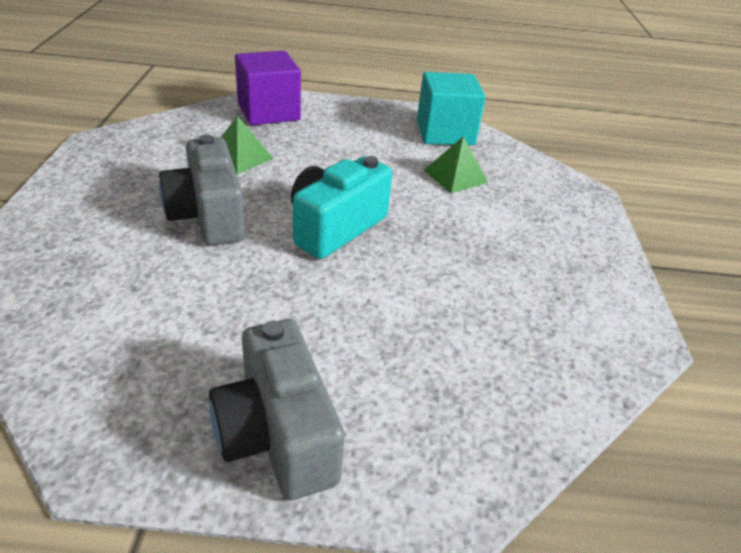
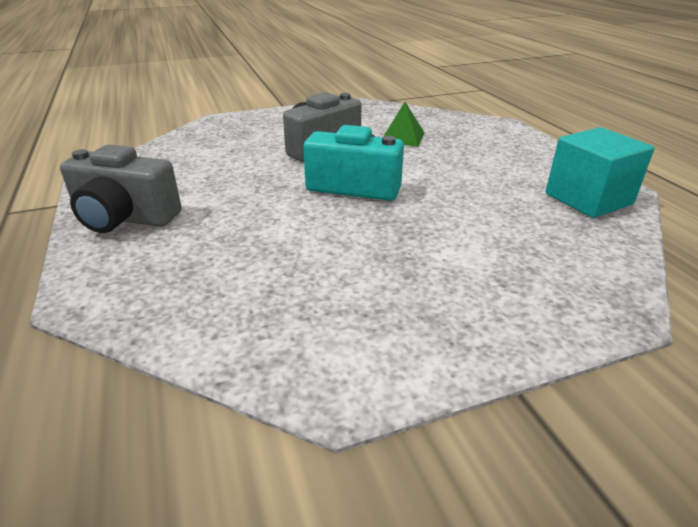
camera: 70 degrees right, 5 degrees down
grey camera [209,319,345,500] -> grey camera turned 120 degrees counterclockwise [60,145,181,233]
purple cube [235,51,301,125] -> none
green pyramid [423,136,488,193] -> none

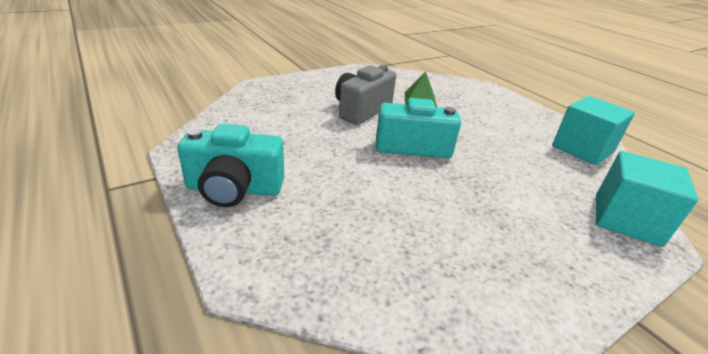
camera: 15 degrees left, 0 degrees up
grey camera [60,145,181,233] -> turquoise camera [177,124,284,207]
none -> turquoise cube [596,151,699,247]

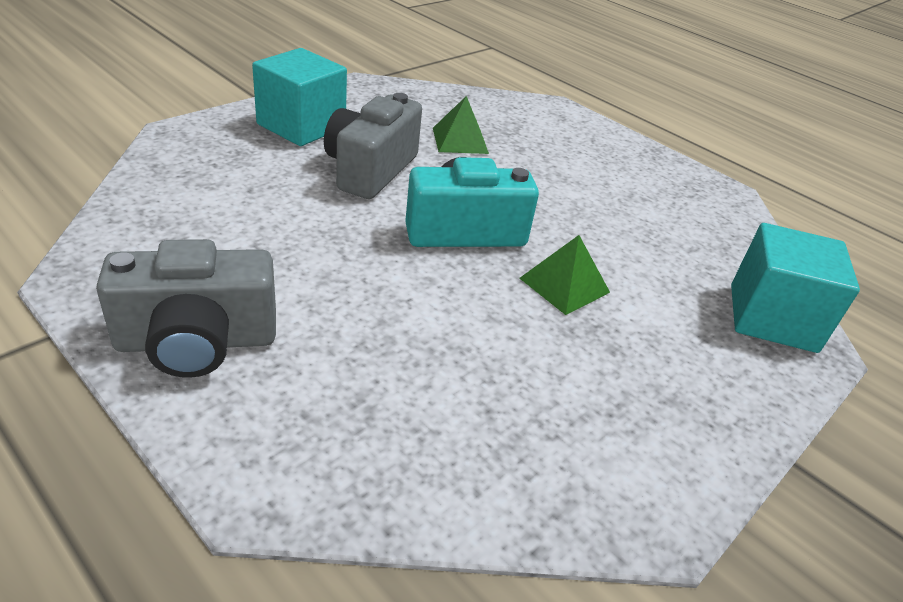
camera: 15 degrees left, 5 degrees up
turquoise camera [177,124,284,207] -> grey camera [96,239,276,378]
turquoise cube [552,96,635,165] -> turquoise cube moved to [252,48,347,146]
none -> green pyramid [519,235,610,315]

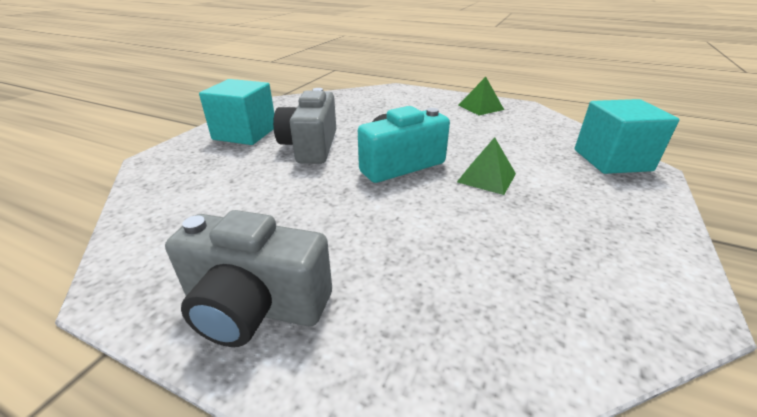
camera: 15 degrees left, 5 degrees down
grey camera [96,239,276,378] -> grey camera turned 45 degrees clockwise [165,210,332,347]
green pyramid [433,96,489,154] -> green pyramid moved to [458,77,504,115]

